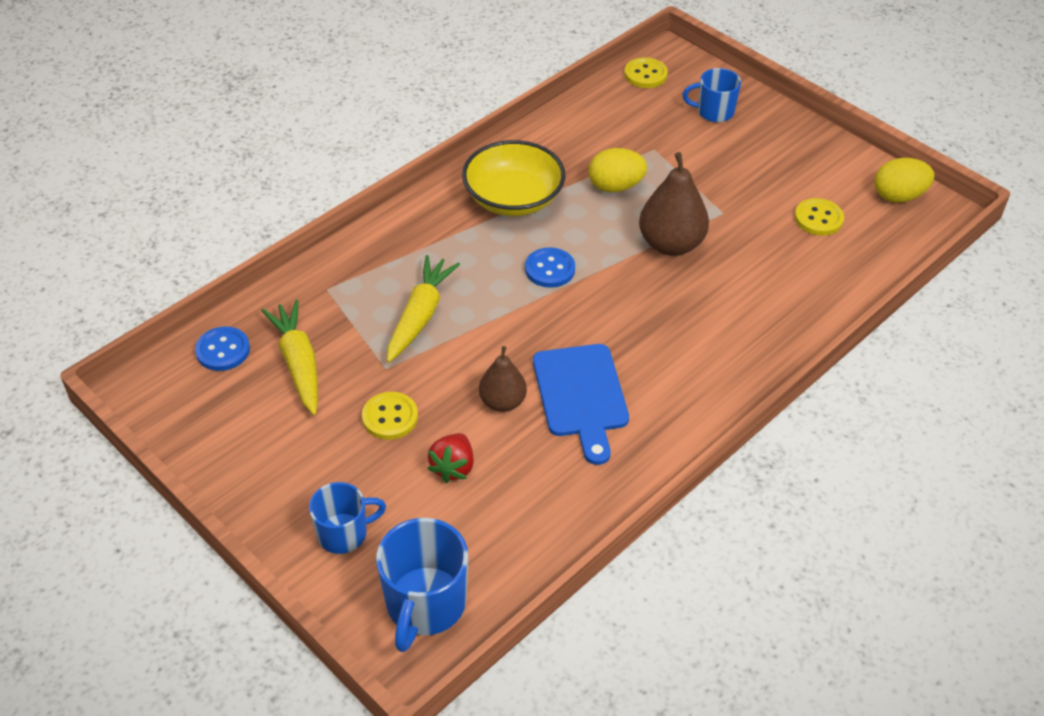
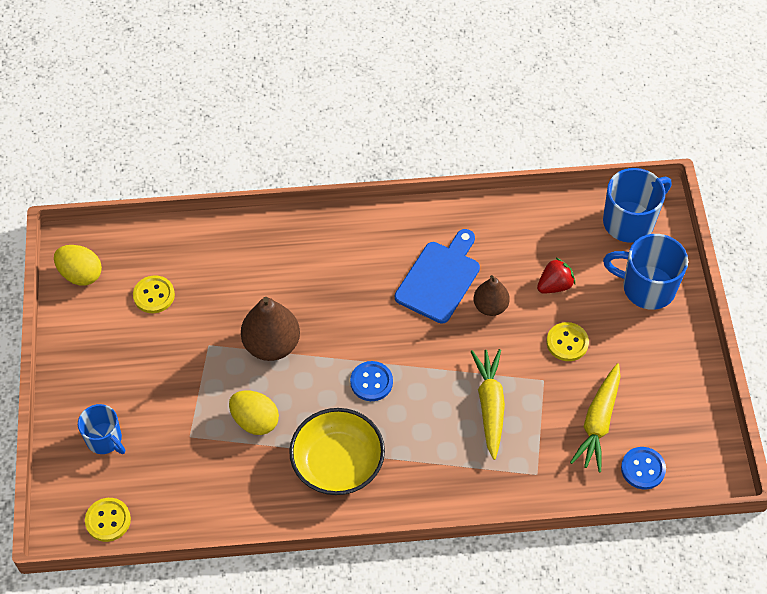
camera: 140 degrees left, 10 degrees up
blue mug [309,482,386,554] -> blue mug [603,234,688,310], size x1.56
yellow carrot [387,255,460,363] -> yellow carrot turned 120 degrees clockwise [470,349,505,460]

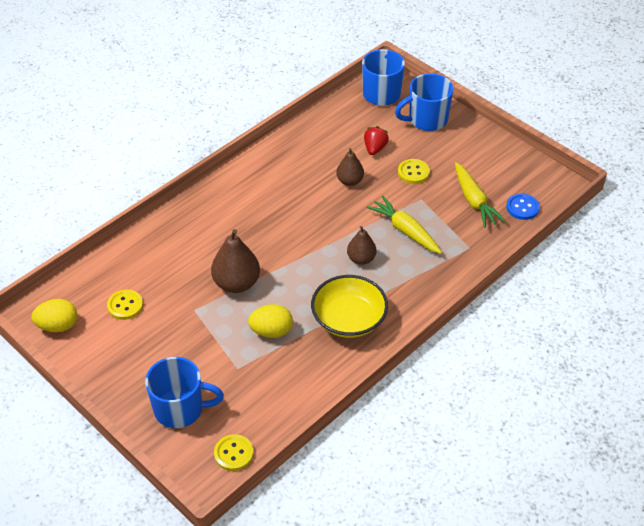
camera: 40 degrees left, 10 degrees down
blue mug [78,404,125,454] -> blue mug [145,357,224,428], size x1.56
blue button [350,361,393,401] -> none
blue cutting board [395,229,480,324] -> none
none -> brown pear [347,226,377,265]

